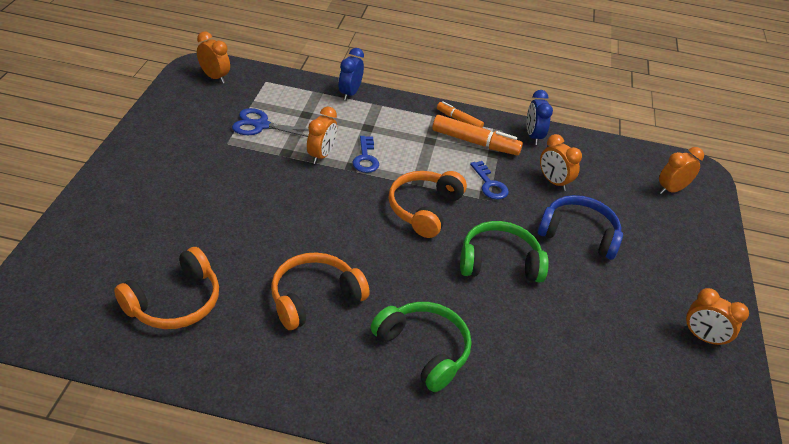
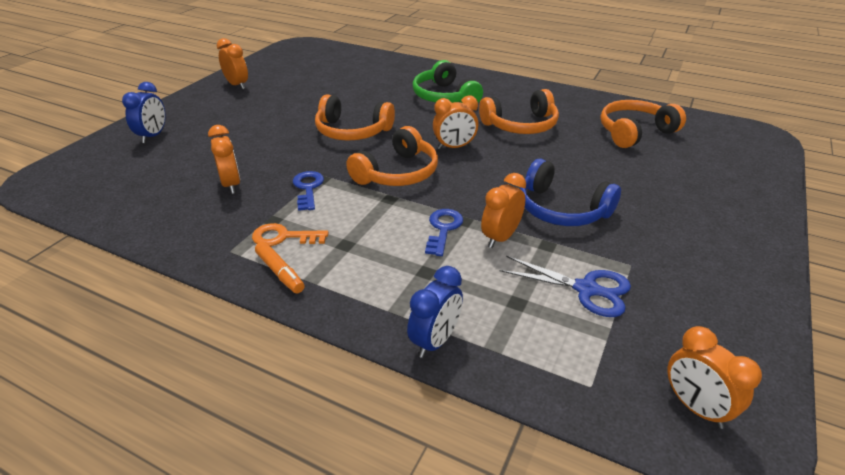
camera: 160 degrees left, 5 degrees down
orange marker [432,115,523,155] -> orange key [252,223,328,246]
green headphones [460,221,549,282] -> orange headphones [315,95,395,141]
blue clock [527,90,553,145] -> blue clock moved to [122,82,166,143]
blue headphones [538,195,623,260] -> blue headphones moved to [520,159,621,226]
orange clock [659,147,704,194] -> orange clock moved to [433,96,478,149]

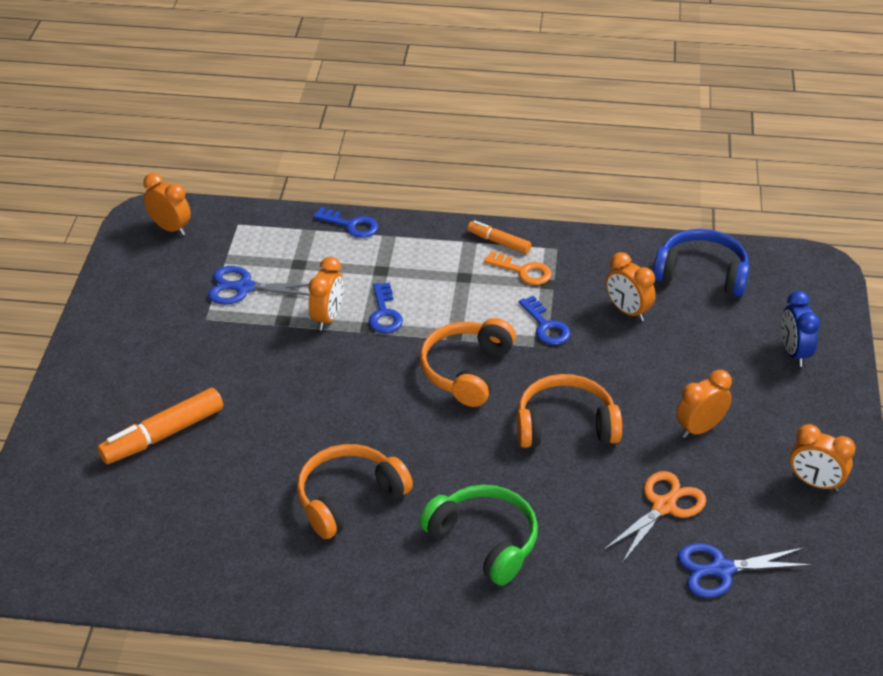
camera: 160 degrees right, 5 degrees up
orange key [252,223,328,246] -> orange key turned 45 degrees clockwise [484,251,552,285]
blue clock [407,266,463,358] -> blue key [313,207,378,238]
orange clock [433,96,478,149] -> orange clock moved to [676,370,732,438]
blue headphones [520,159,621,226] -> blue headphones moved to [653,229,750,297]
orange headphones [601,100,686,148] -> none
none -> orange marker [97,388,223,464]
none -> orange scissors [603,471,706,563]
none -> blue scissors [678,543,813,598]

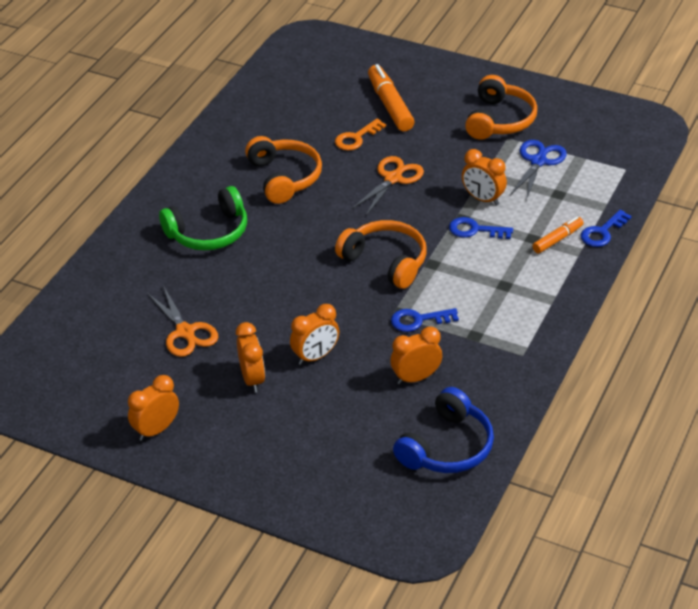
camera: 110 degrees right, 0 degrees up
orange clock [143,173,191,236] -> orange clock moved to [290,304,339,365]
orange marker [467,220,531,254] -> orange marker moved to [532,217,584,253]
orange key [484,251,552,285] -> orange key moved to [335,119,386,150]
orange headphones [517,374,622,448] -> orange headphones moved to [465,75,537,140]
blue scissors [678,543,813,598] -> none
blue clock [781,291,820,367] -> none
none -> orange scissors [351,156,424,216]

